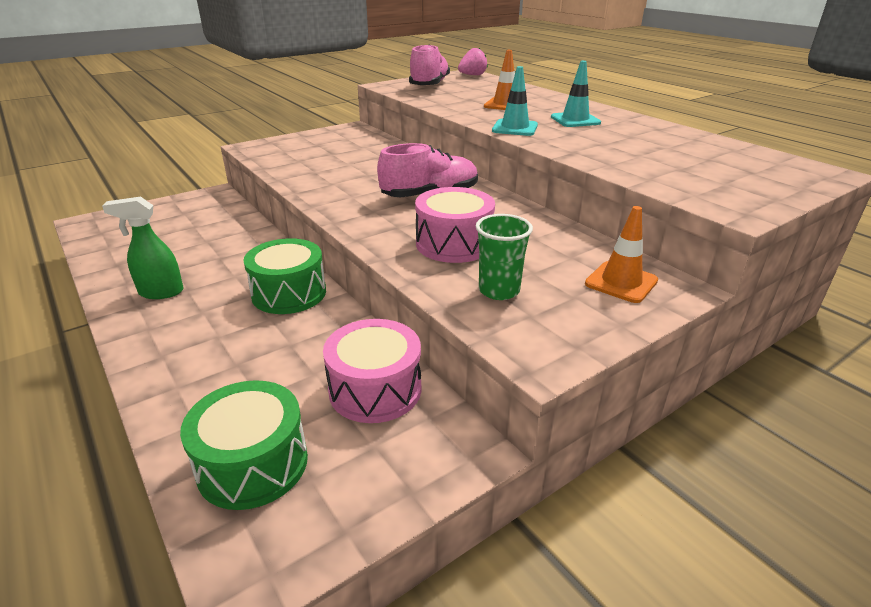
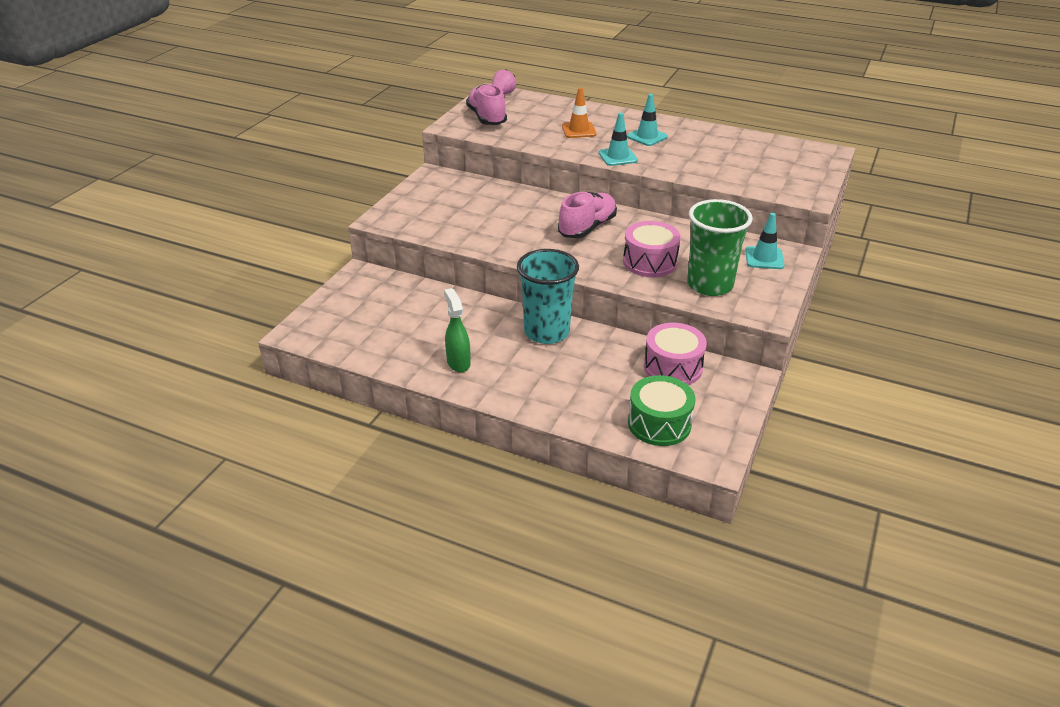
camera: 30 degrees left, 5 degrees up
green spray bottle [102,197,184,299] -> green spray bottle turned 105 degrees clockwise [444,288,471,372]
green drum [243,238,326,314] -> turquoise cup [517,249,579,344]
green cup [476,214,533,300] -> green cup [687,199,753,296], size x1.76
orange traffic cone [585,206,658,303] -> turquoise traffic cone [745,213,784,269]

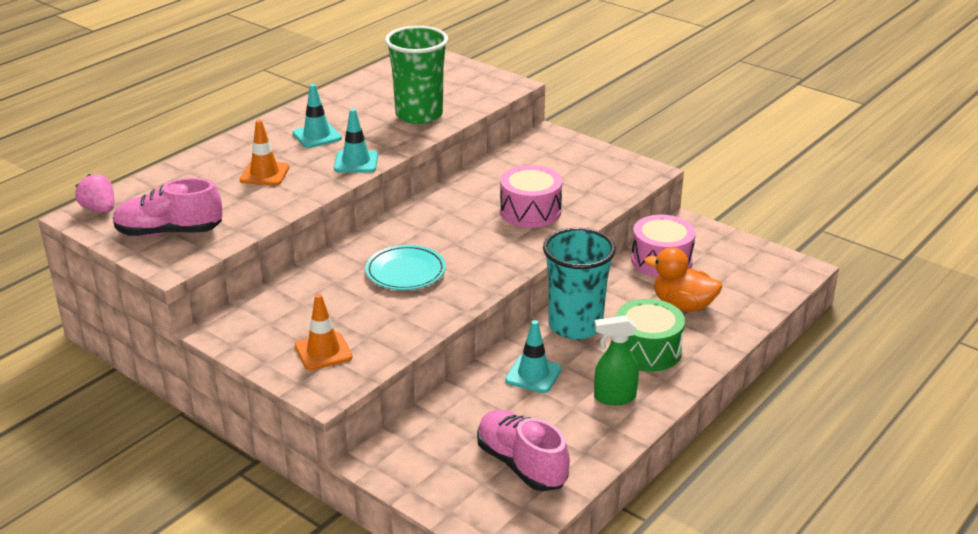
camera: 75 degrees left, 5 degrees down
pink shoe [558,192,617,238] -> pink shoe moved to [477,410,570,491]
green drum [628,375,695,446] -> green drum moved to [616,299,685,372]
green cup [687,199,753,296] -> green cup moved to [385,26,448,124]
turquoise traffic cone [745,213,784,269] -> turquoise traffic cone moved to [505,320,562,393]
none -> orange traffic cone [295,294,353,370]
none -> turquoise plate [365,245,446,290]
none -> orange duck [645,247,722,312]

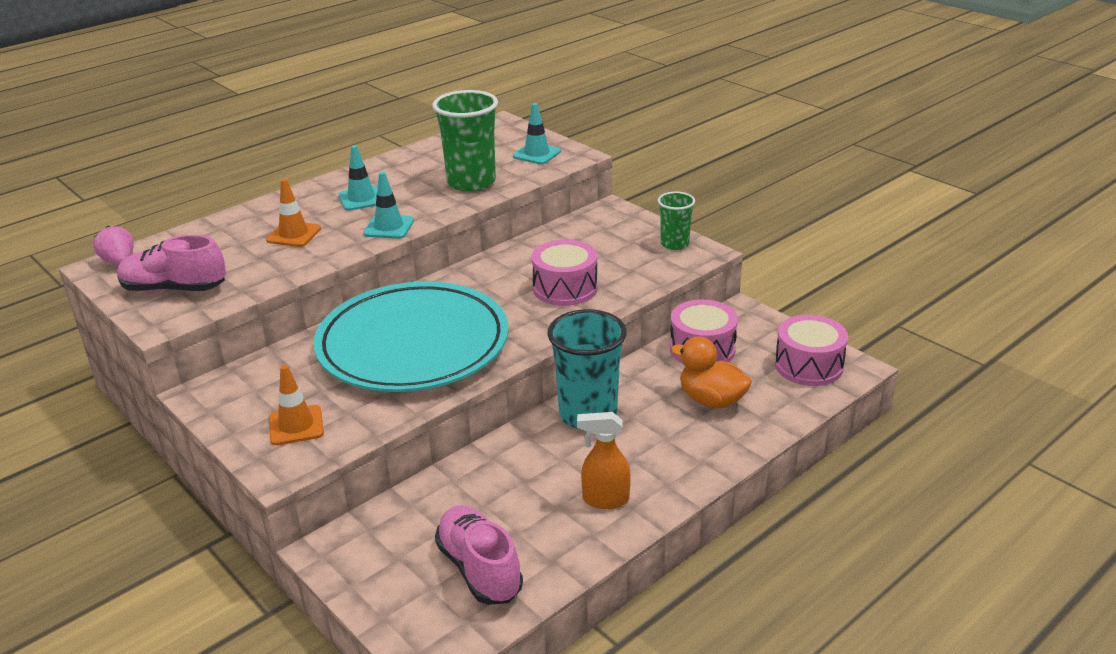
camera: 10 degrees right, 0 degrees up
turquoise plate [365,245,446,290] -> turquoise plate [314,281,508,392], size x2.27
turquoise traffic cone [505,320,562,393] -> turquoise traffic cone moved to [513,103,561,164]
green spray bottle [594,315,639,405] -> orange spray bottle [577,412,631,509]
green drum [616,299,685,372] -> none
none -> green cup [658,192,695,250]
none -> pink drum [775,315,848,386]

